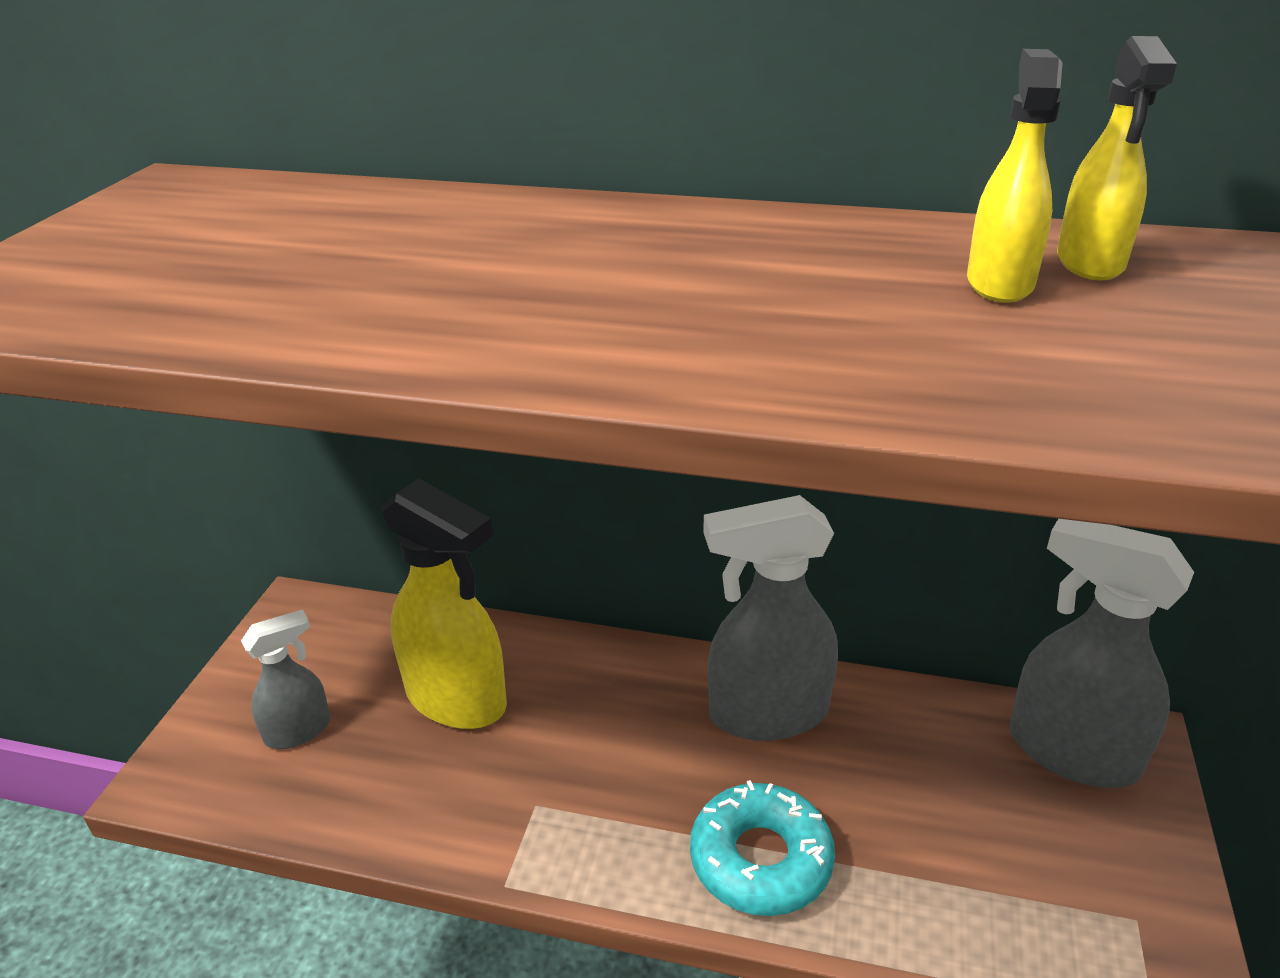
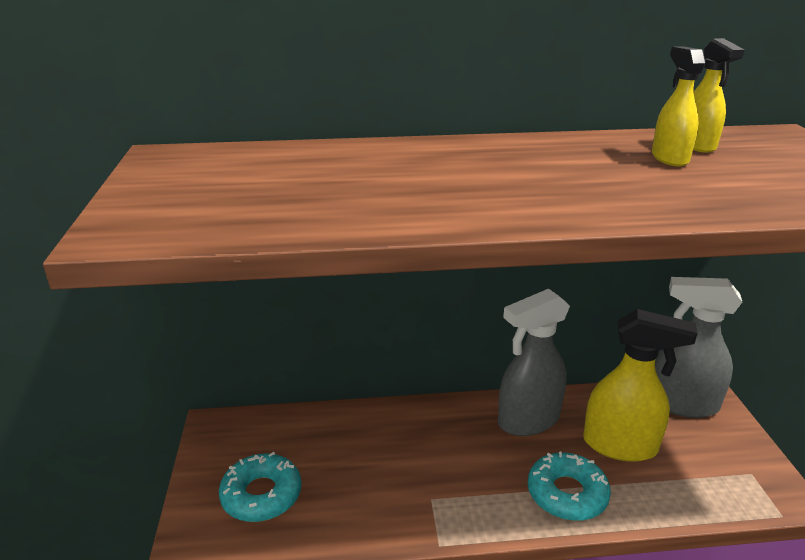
camera: 20 degrees left, 5 degrees down
grey spray bottle [241,609,330,749] -> turquoise donut [219,452,302,522]
yellow spray bottle [382,479,507,729] -> yellow spray bottle moved to [583,309,697,462]

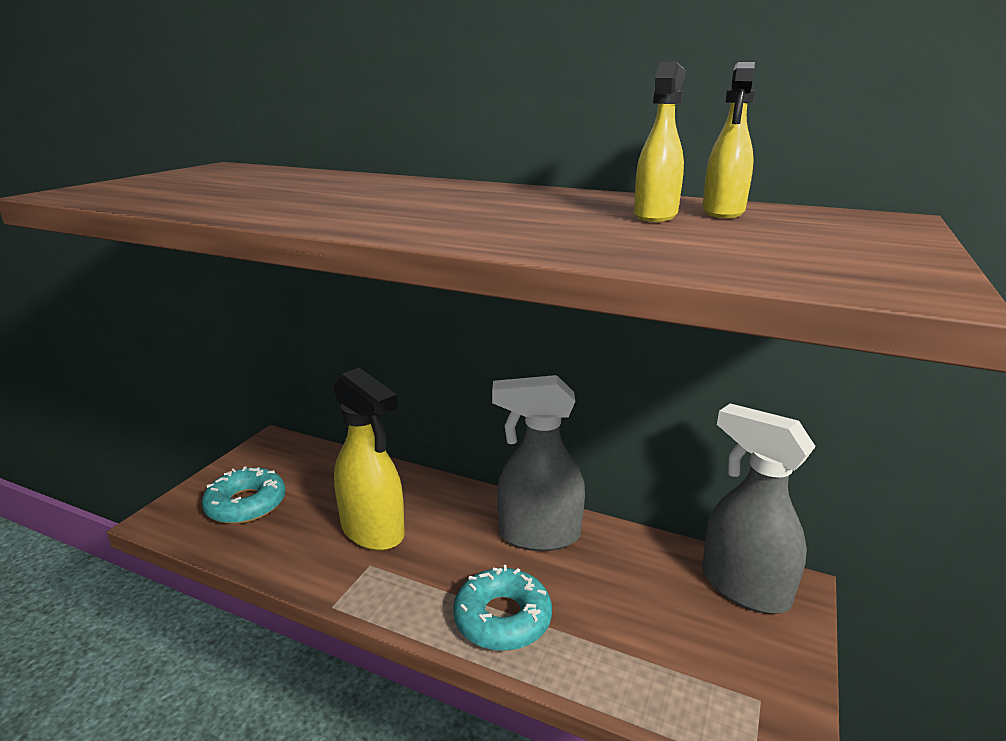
camera: 30 degrees right, 5 degrees down
yellow spray bottle [583,309,697,462] -> yellow spray bottle moved to [333,368,405,551]

